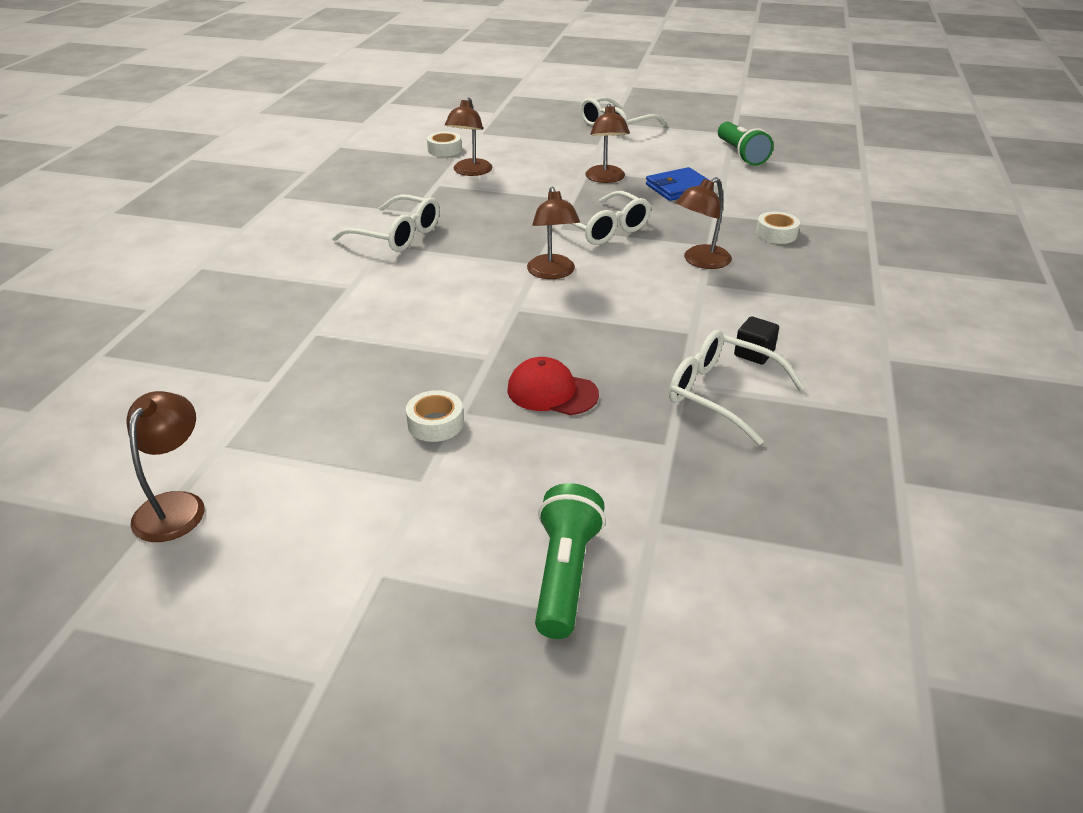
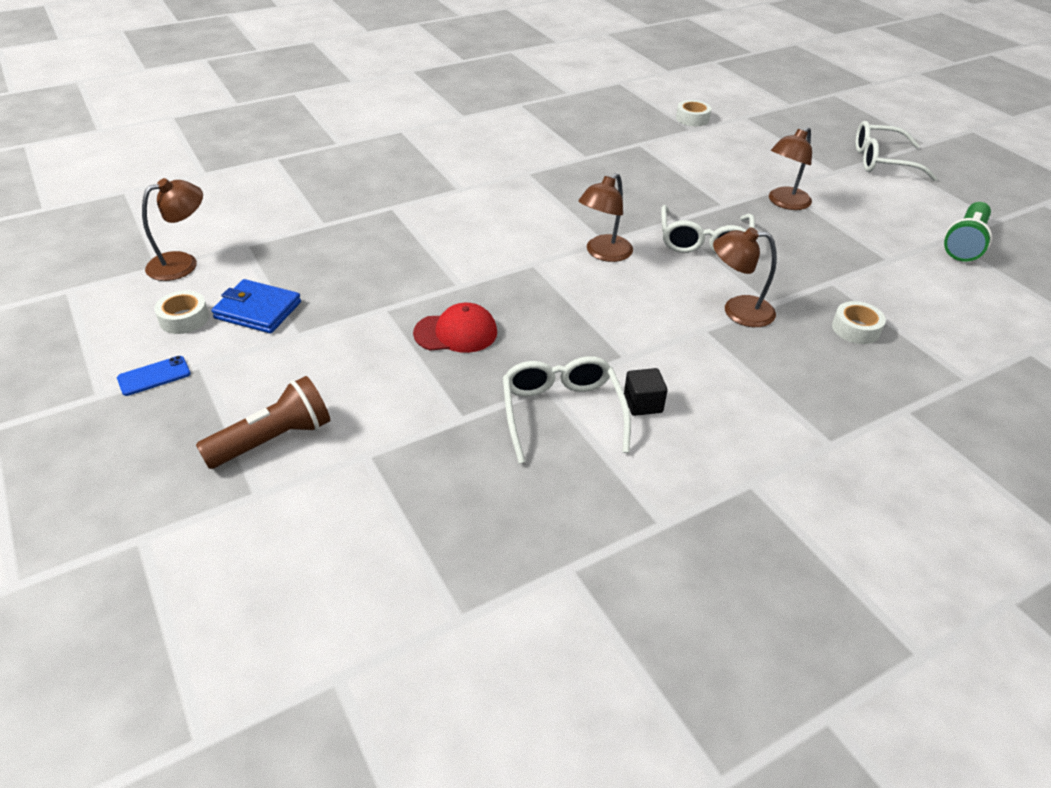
camera: 45 degrees right, 5 degrees up
white glasses [332,194,440,252] -> none
white tape [406,390,464,442] -> white tape moved to [154,291,209,334]
brown lamp [445,97,493,176] -> none
red cap [507,357,599,415] -> red cap turned 105 degrees clockwise [413,303,497,353]
green flashlight [535,483,606,639] -> brown flashlight [196,376,330,469]
blue wallet [646,167,710,201] -> blue wallet moved to [211,279,301,334]
none -> blue phone [117,356,191,396]

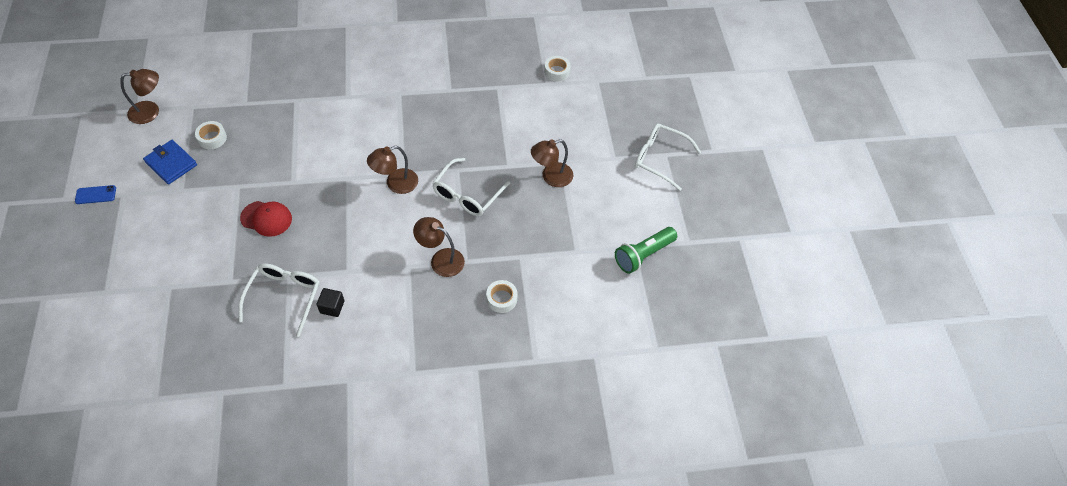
camera: 20 degrees right, 15 degrees up
white tape [154,291,209,334] -> white tape moved to [195,121,227,149]
brown flashlight [196,376,330,469] -> none

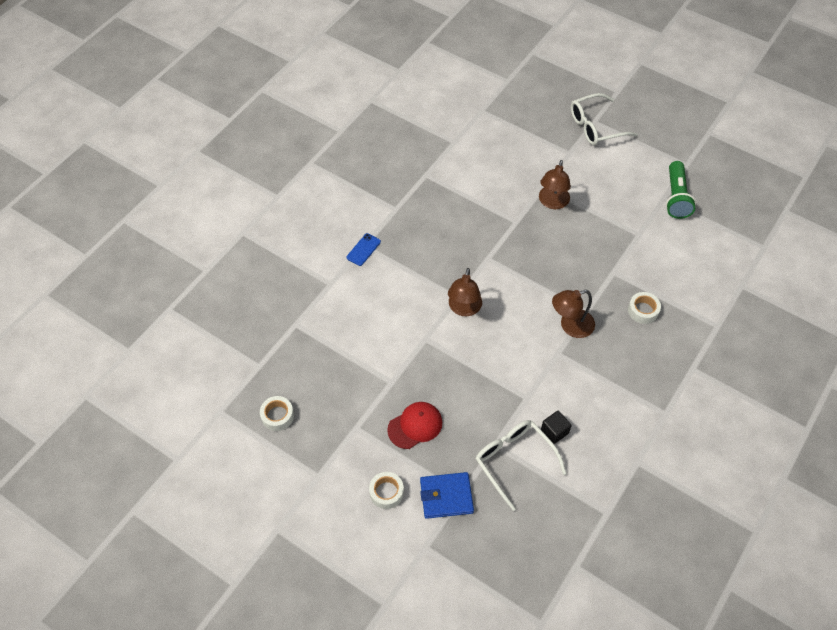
camera: 45 degrees left, 0 degrees up
blue phone [75,185,116,204] -> blue phone moved to [346,233,381,266]
brown lamp [120,69,159,124] -> none
blue wallet [143,140,197,184] -> blue wallet moved to [420,472,474,519]
white glasses [432,158,510,216] -> none
white tape [544,56,571,81] -> white tape moved to [369,472,404,509]

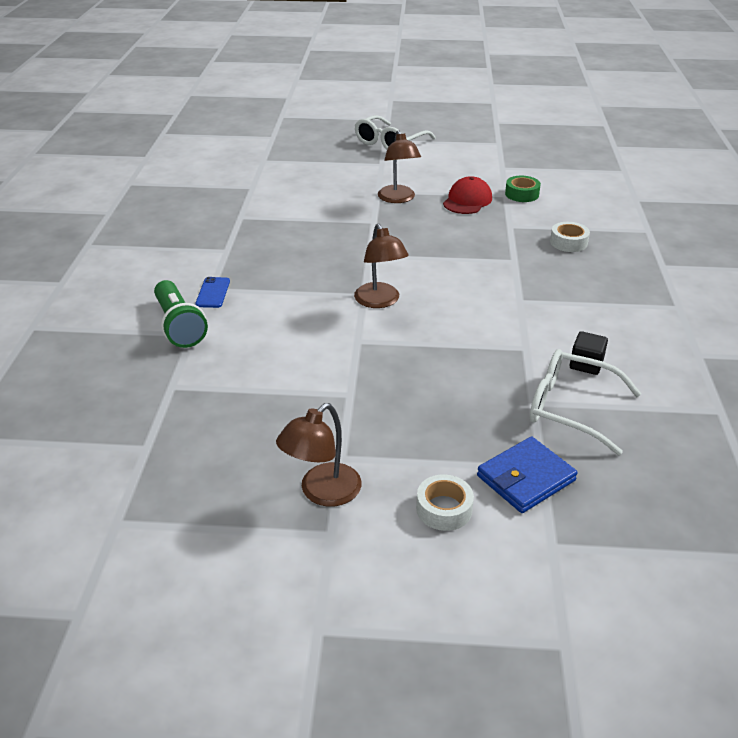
camera: 30 degrees left, 20 degrees down
white tape [260,396,294,431] -> none
red cap [387,402,442,449] -> red cap moved to [443,176,492,214]
brown lamp [552,290,595,338] -> brown lamp moved to [276,403,362,507]
green flashlight [666,161,696,219] -> green flashlight moved to [154,280,208,348]
none -> green tape [505,176,541,202]

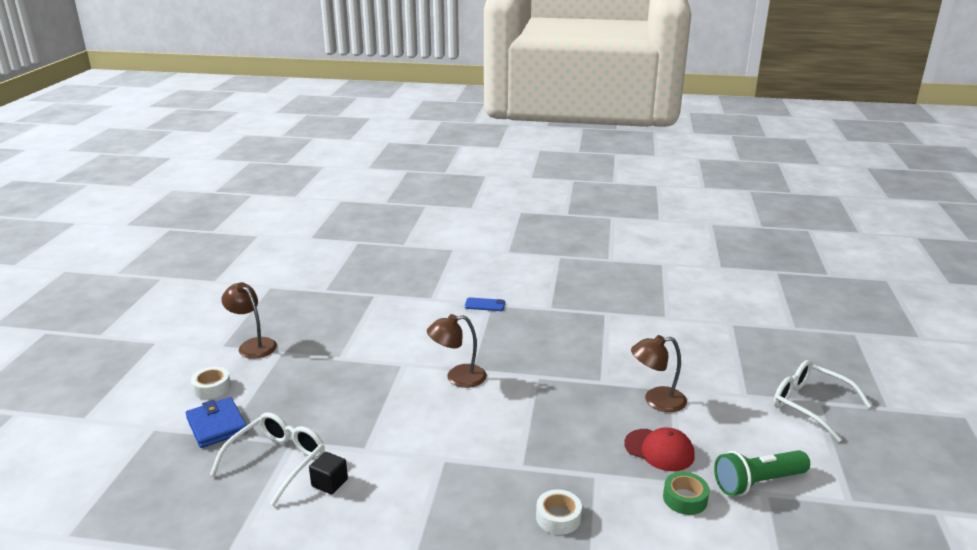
camera: 95 degrees right, 10 degrees down
green flashlight [154,280,208,348] -> green flashlight moved to [714,450,810,496]

